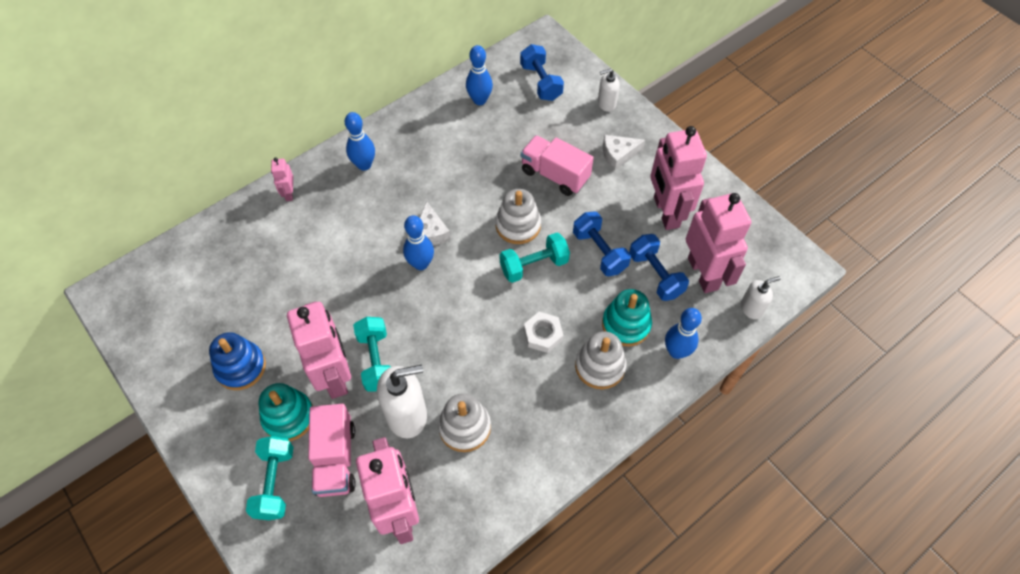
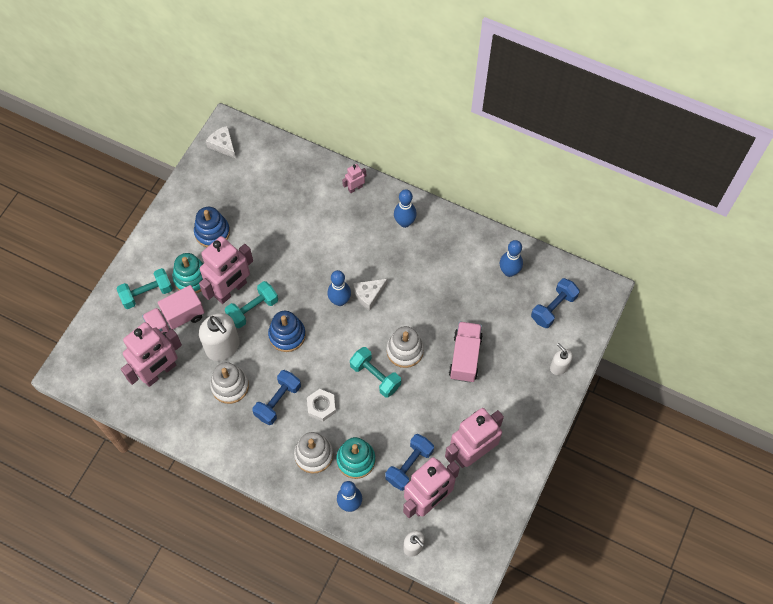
camera: 65 degrees right, 5 degrees up
blue dumbbell [573,211,631,276] -> blue dumbbell moved to [252,370,301,425]
white cheese [603,135,645,171] -> white cheese moved to [206,126,236,158]
none -> blue stacking toy [268,311,306,352]

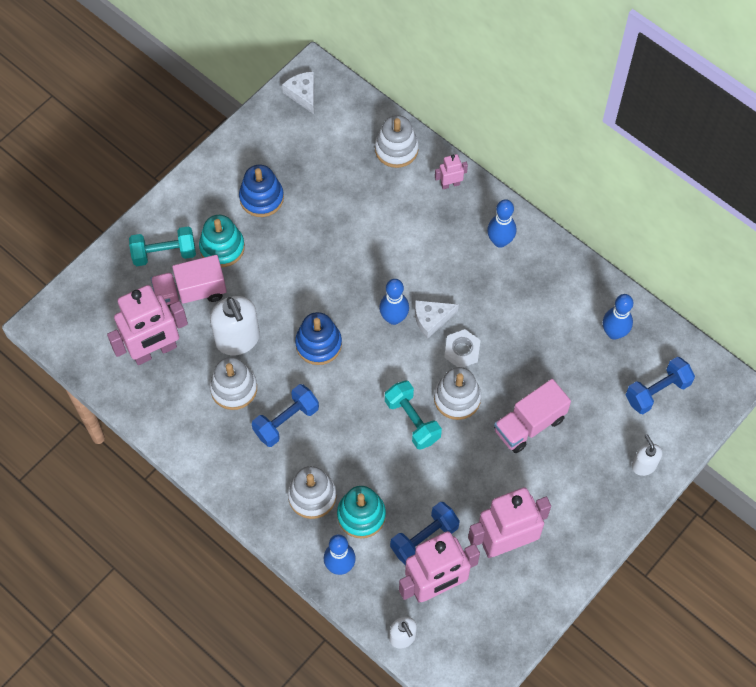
camera: 15 degrees right, 0 degrees up
pink robot [199,236,253,304] -> none
turquoise dumbbell [225,281,278,328] -> none
white nut [307,389,336,421] -> white nut moved to [444,329,480,367]
pink truck [449,321,483,382] -> pink truck turned 150 degrees counterclockwise [494,379,571,453]
none -> white stacking toy [375,115,419,168]

